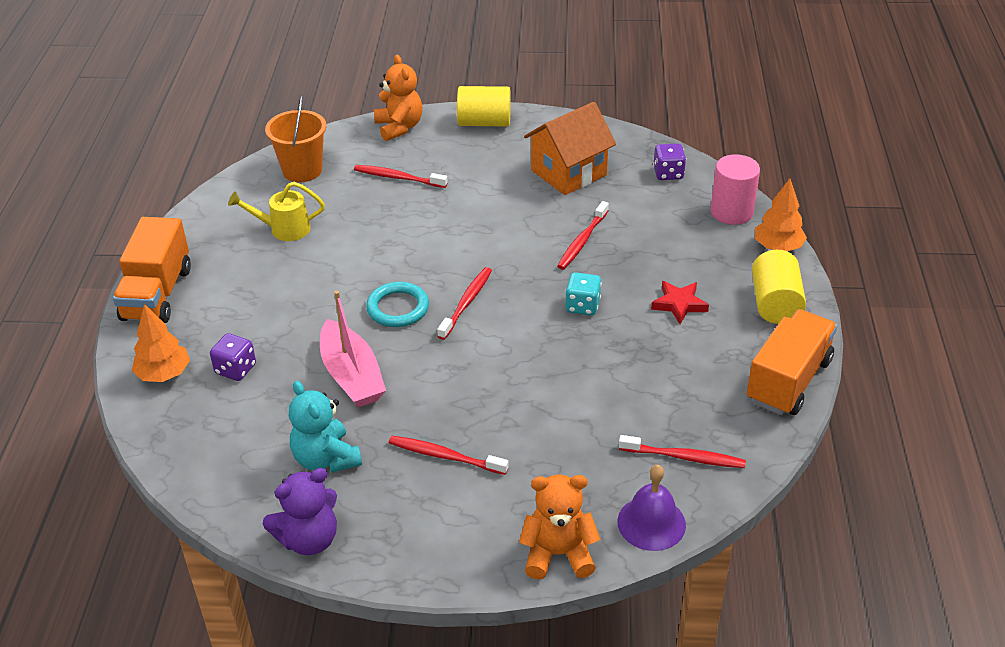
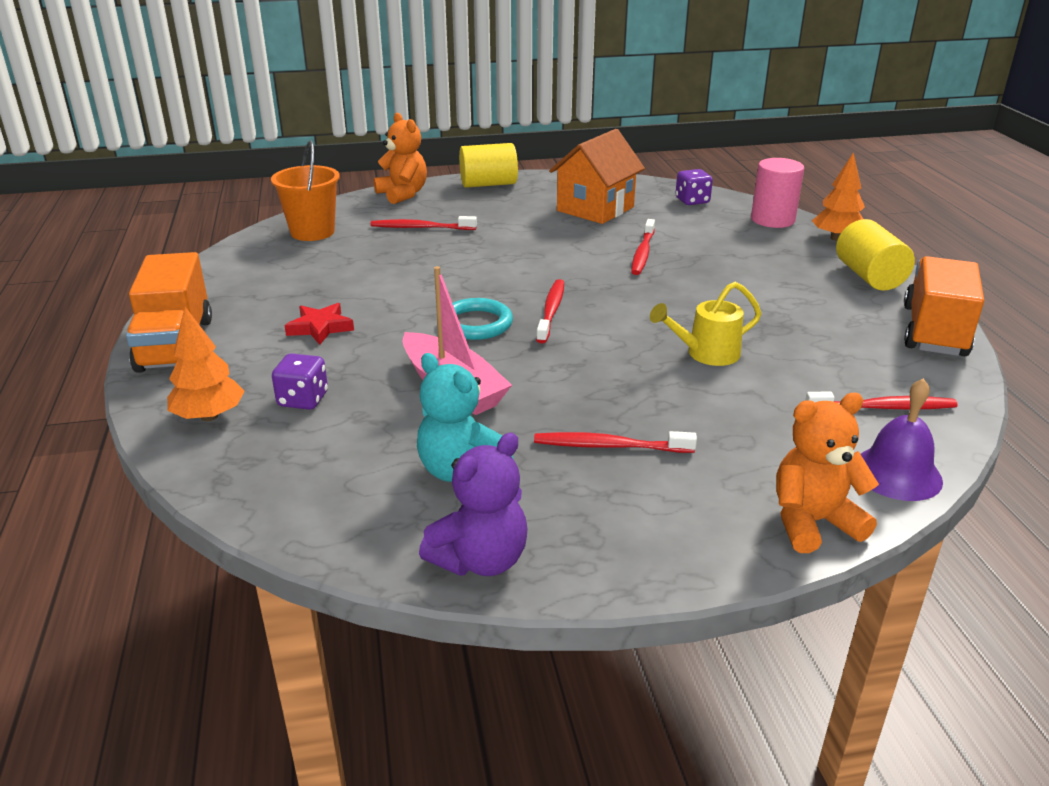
camera: 15 degrees left, 10 degrees down
yellow watering can [228,182,325,241] -> yellow watering can moved to [650,282,761,366]
turquoise dice [565,272,602,316] -> none
red star [651,281,709,324] -> red star moved to [284,303,354,345]

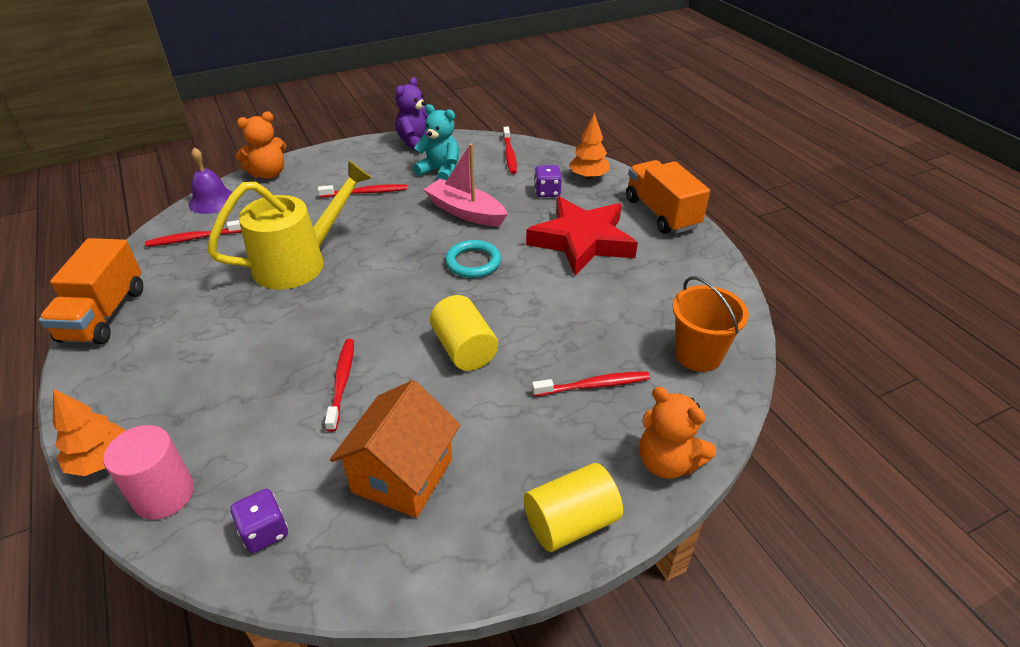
camera: 165 degrees right, 10 degrees up
red star [284,303,354,345] -> red star [526,197,638,276], size x2.23
red toothbrush [536,279,564,343] -> red toothbrush moved to [503,127,517,174]
yellow watering can [650,282,761,366] -> yellow watering can [207,160,372,289], size x1.87
yellow cylinder [836,219,915,291] -> yellow cylinder moved to [430,295,498,371]

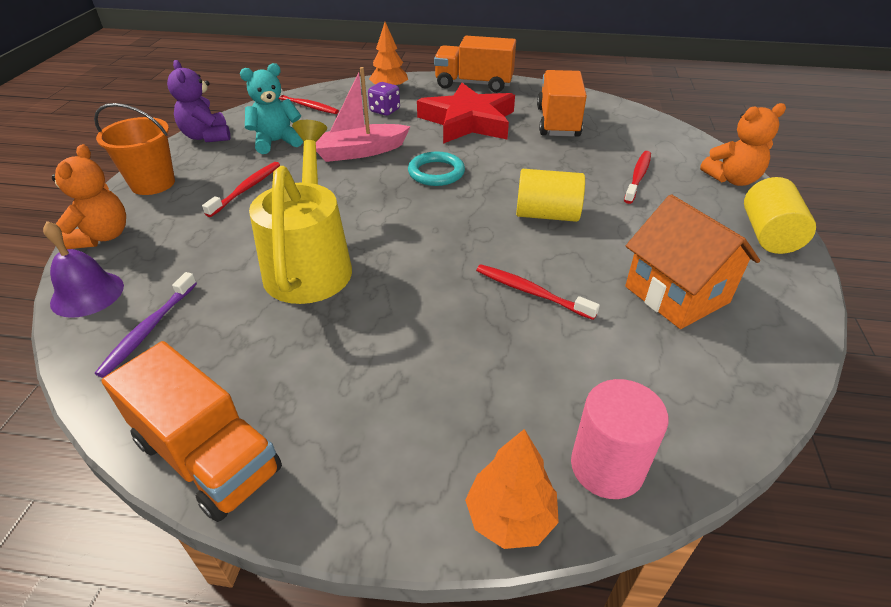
camera: 55 degrees left, 0 degrees up
red toothbrush [145,220,242,247] -> purple toothbrush [95,272,197,378]
purple dice [230,489,288,553] -> none
orange bucket [673,276,749,372] -> orange bucket moved to [94,103,175,195]
none -> orange truck [537,70,587,137]

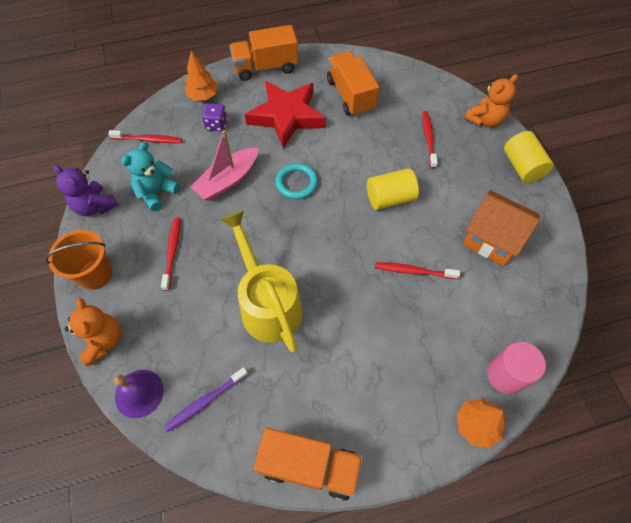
camera: 25 degrees left, 20 degrees up
purple toothbrush [95,272,197,378] -> purple toothbrush turned 60 degrees clockwise [164,367,248,432]

